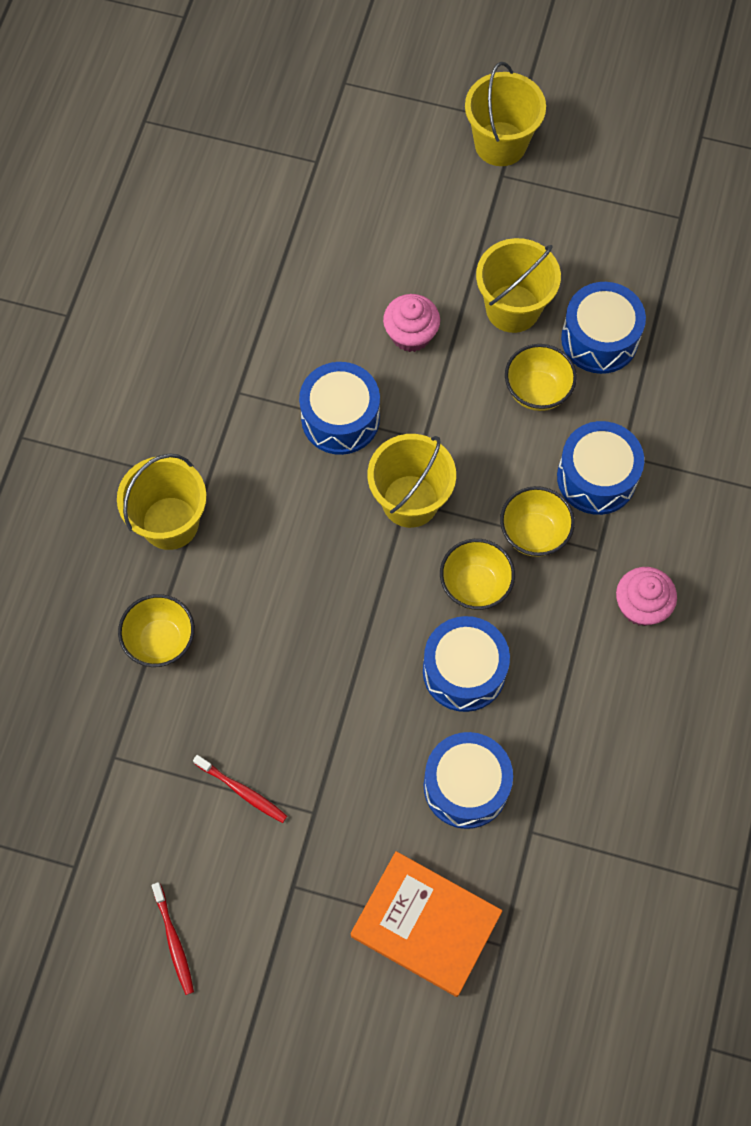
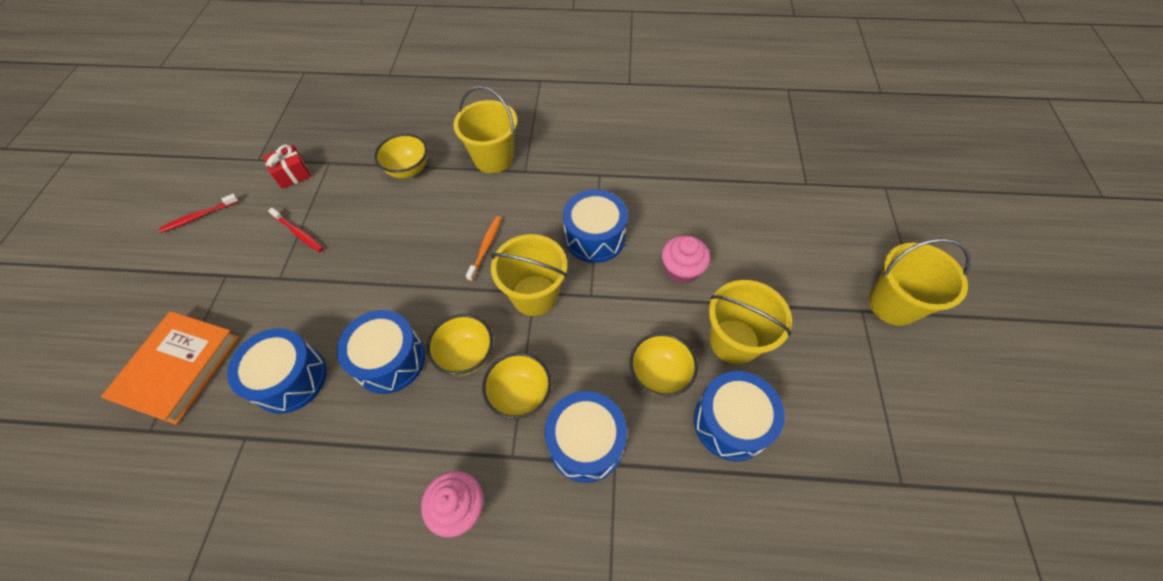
camera: 80 degrees right, 10 degrees down
red toothbrush [193,755,287,823] -> red toothbrush turned 75 degrees counterclockwise [268,208,324,252]
none -> red gift [263,144,311,189]
none -> orange toothbrush [466,216,501,281]

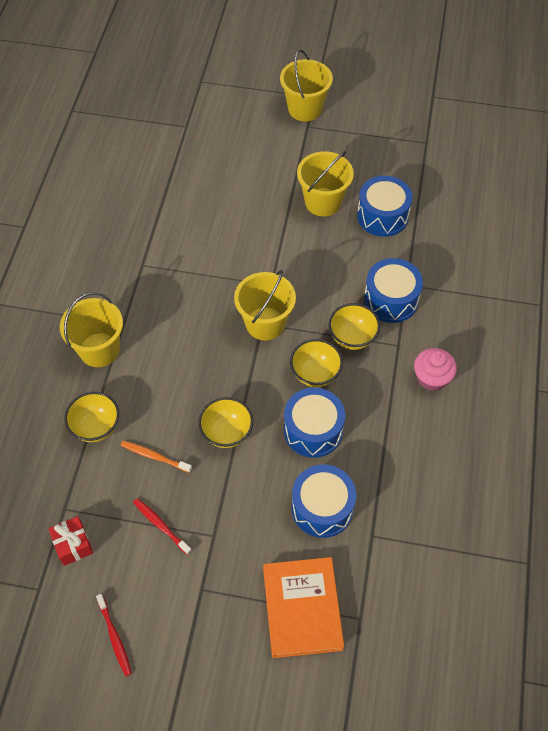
camera: 85 degrees left, 0 degrees up
orange book [101,311,239,425] -> orange book turned 60 degrees clockwise [263,557,344,658]
red toothbrush [268,208,324,252] -> red toothbrush turned 90 degrees counterclockwise [133,498,192,555]
orange toothbrush [466,216,501,281] -> orange toothbrush moved to [121,441,192,473]
blue drum [563,189,628,263] -> none
yellow bowl [630,333,698,397] -> yellow bowl moved to [198,397,253,448]
pink cupcake [662,235,710,284] -> none

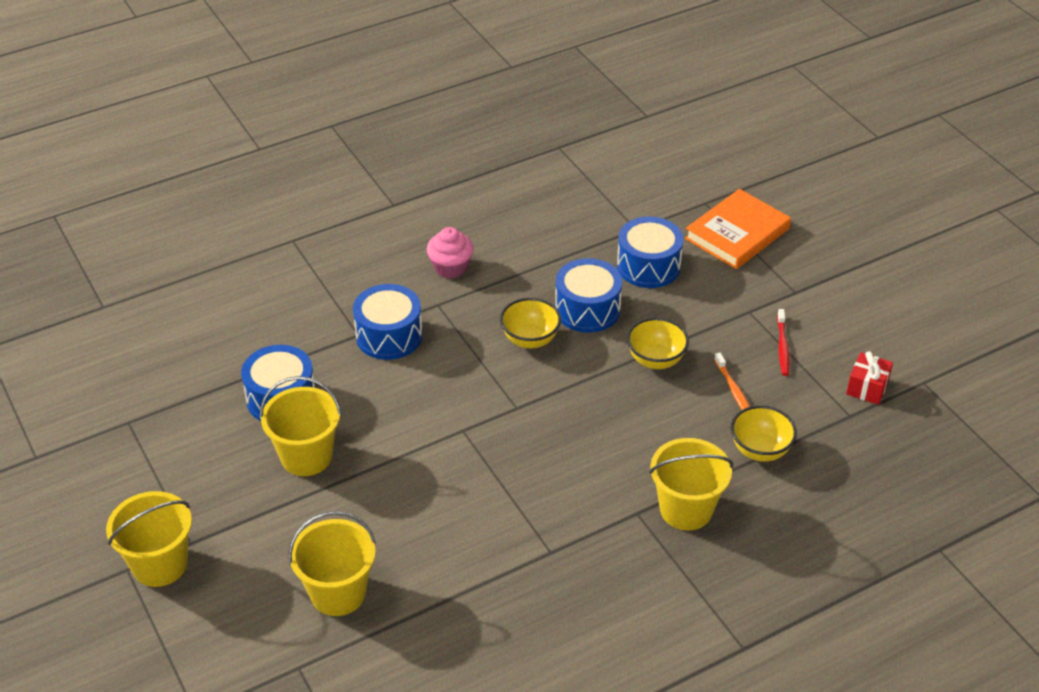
camera: 130 degrees left, 15 degrees down
red toothbrush [96,594,132,676] -> none
yellow bucket [234,270,296,341] -> yellow bucket moved to [288,511,376,616]
yellow bowl [329,303,380,350] -> none

